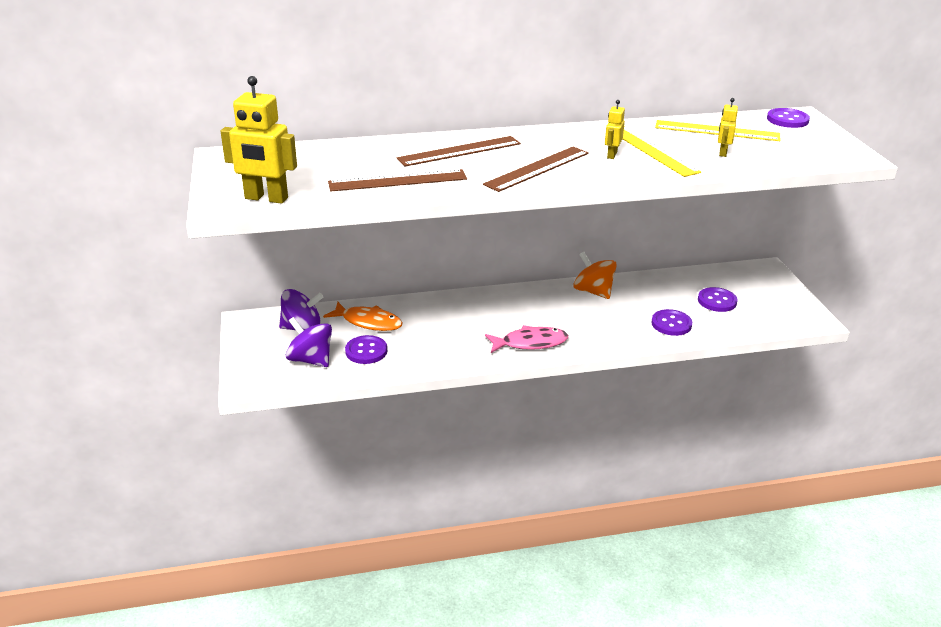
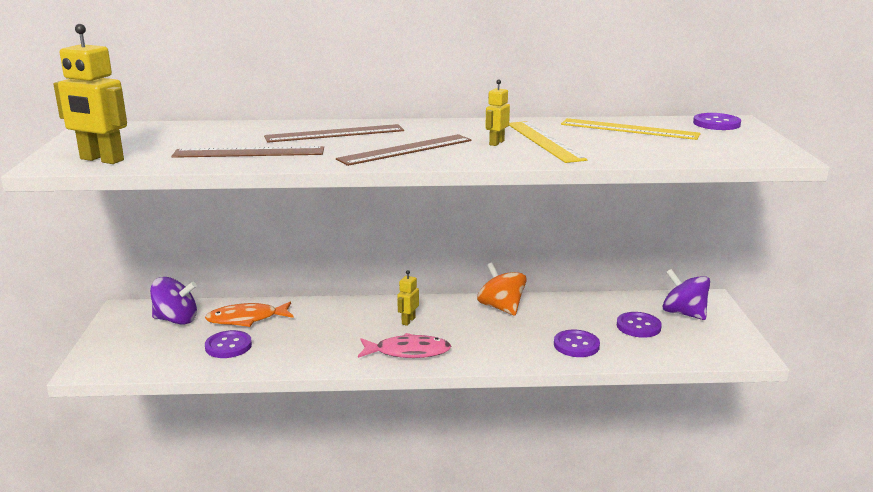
camera: 10 degrees right, 10 degrees down
purple spinning top [286,317,332,367] -> purple spinning top moved to [663,269,710,320]
orange fish [323,302,402,331] -> orange fish turned 135 degrees clockwise [205,302,294,327]
yellow robot [718,98,738,157] -> yellow robot moved to [397,270,419,326]

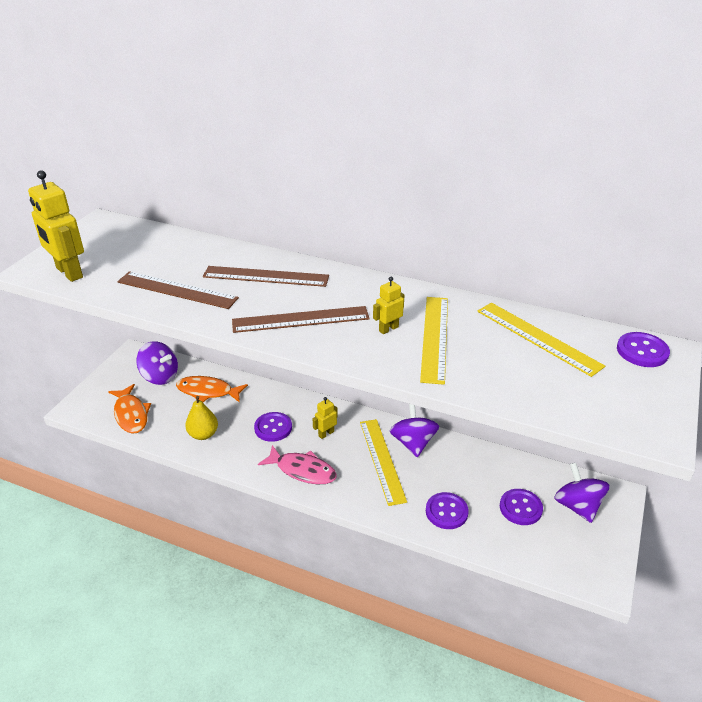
camera: 25 degrees right, 15 degrees up
purple button [205,330,252,358] -> purple button moved to [254,412,292,442]
orange spinning top [477,263,527,316] -> purple spinning top [390,404,439,457]
none -> orange fish [108,384,151,434]
none -> yellow pear [185,396,218,440]
none -> yellow ruler [360,419,407,506]

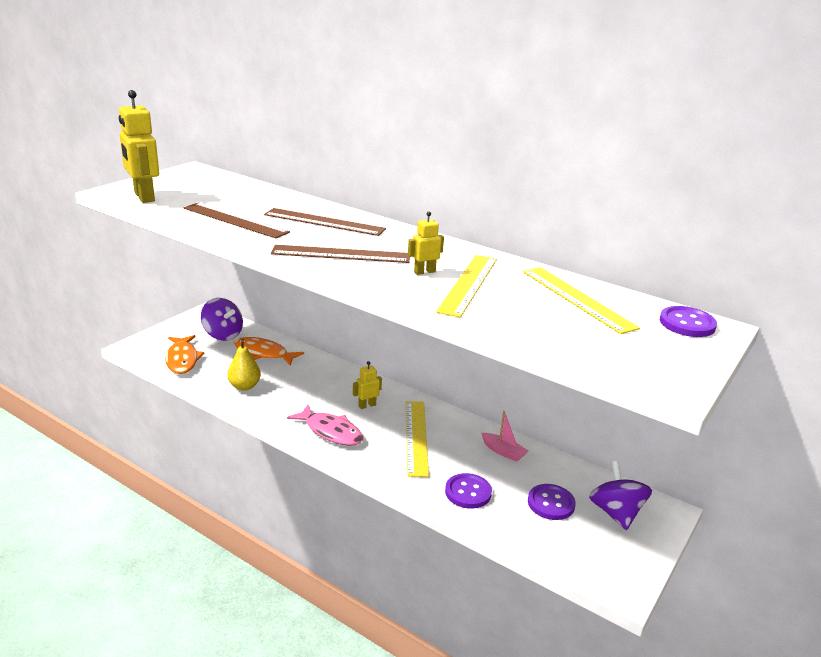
camera: 10 degrees right, 10 degrees down
purple button [254,412,292,442] -> none
purple spinning top [390,404,439,457] -> none
none -> pink boat [481,411,529,462]

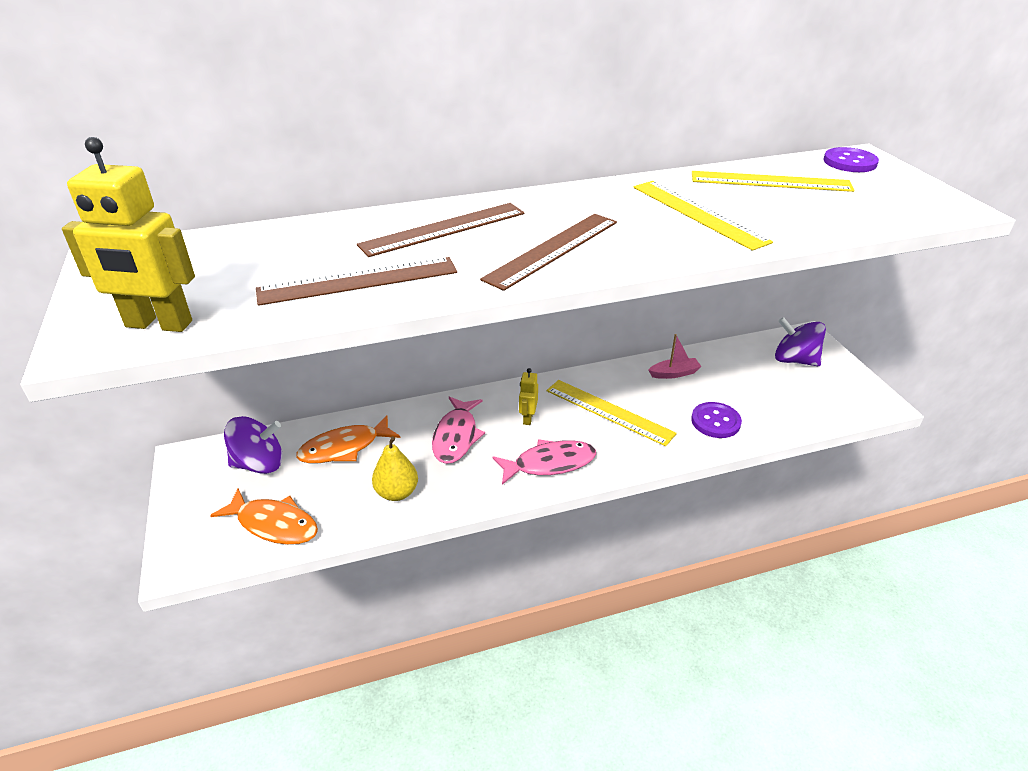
camera: 50 degrees left, 10 degrees up
yellow robot [408,212,444,275] -> none
purple button [528,484,576,520] -> none
none -> pink fish [432,396,485,464]

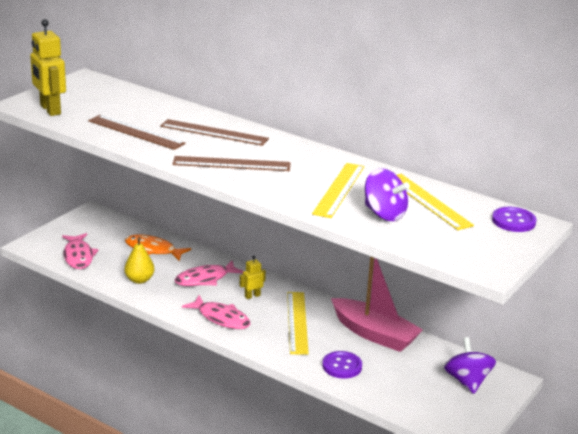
camera: 50 degrees right, 10 degrees down
orange fish [210,489,318,545] -> pink fish [62,233,99,269]
purple spinning top [224,416,283,474] -> purple spinning top moved to [365,168,410,221]
pink boat [649,334,702,379] -> pink boat [331,256,423,352], size x2.22

